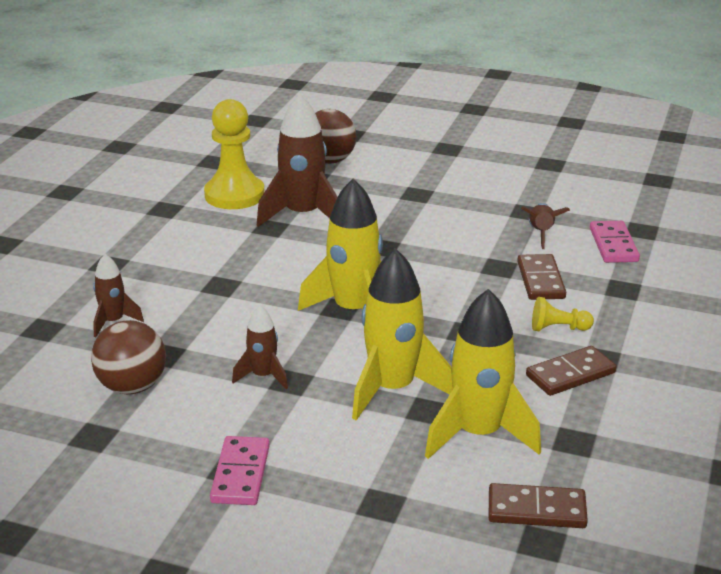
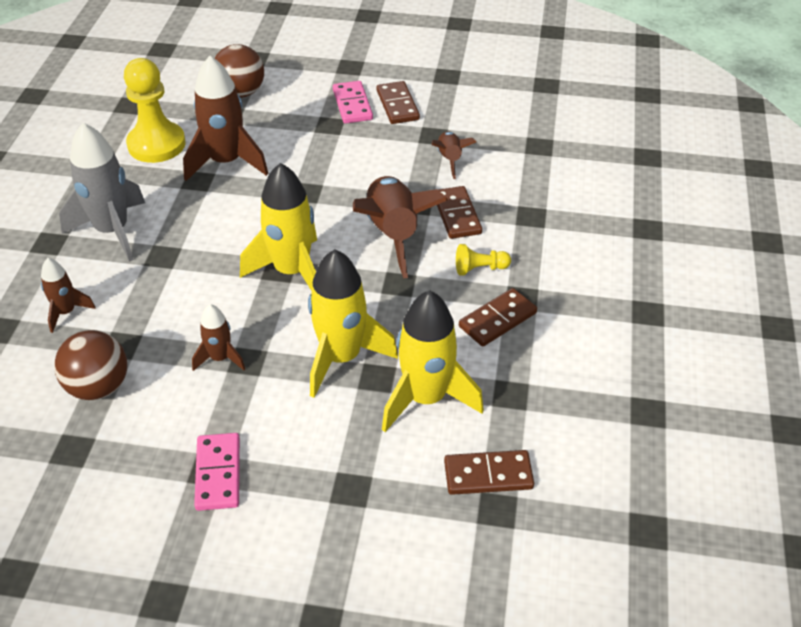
camera: 10 degrees left, 15 degrees up
pink domino [590,221,640,263] -> pink domino moved to [333,81,373,124]
none -> grey rocket [59,123,145,262]
none -> brown rocket [353,176,448,278]
none -> brown domino [377,81,420,124]

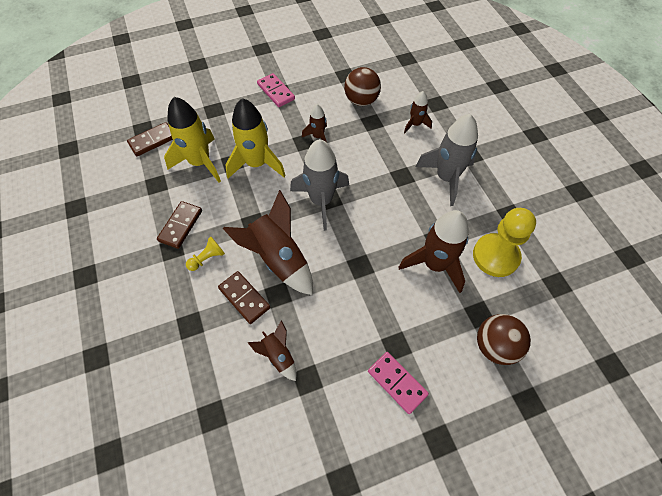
camera: 150 degrees right, 15 degrees up
yellow rocket [240,163,317,291] -> grey rocket [290,139,349,231]
brown domino [377,81,420,124] -> none

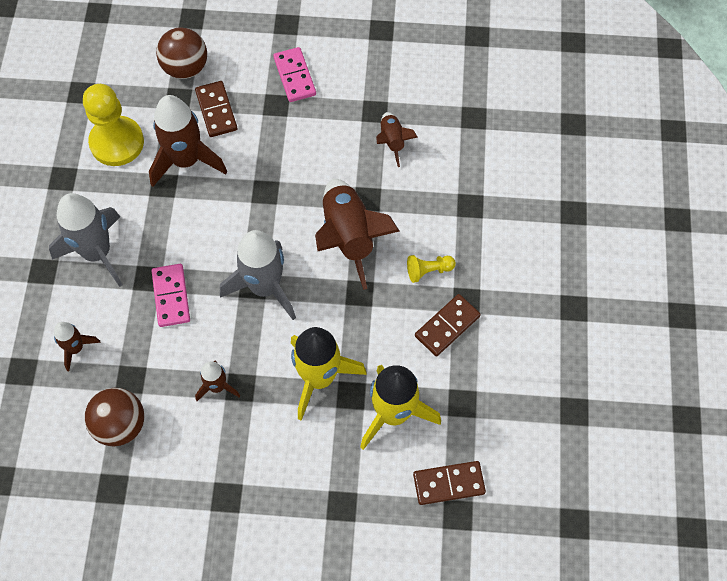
camera: 155 degrees left, 5 degrees up
brown domino [218,271,270,324] -> brown domino moved to [195,81,237,137]
pink domino [257,73,295,107] -> pink domino moved to [152,264,190,327]

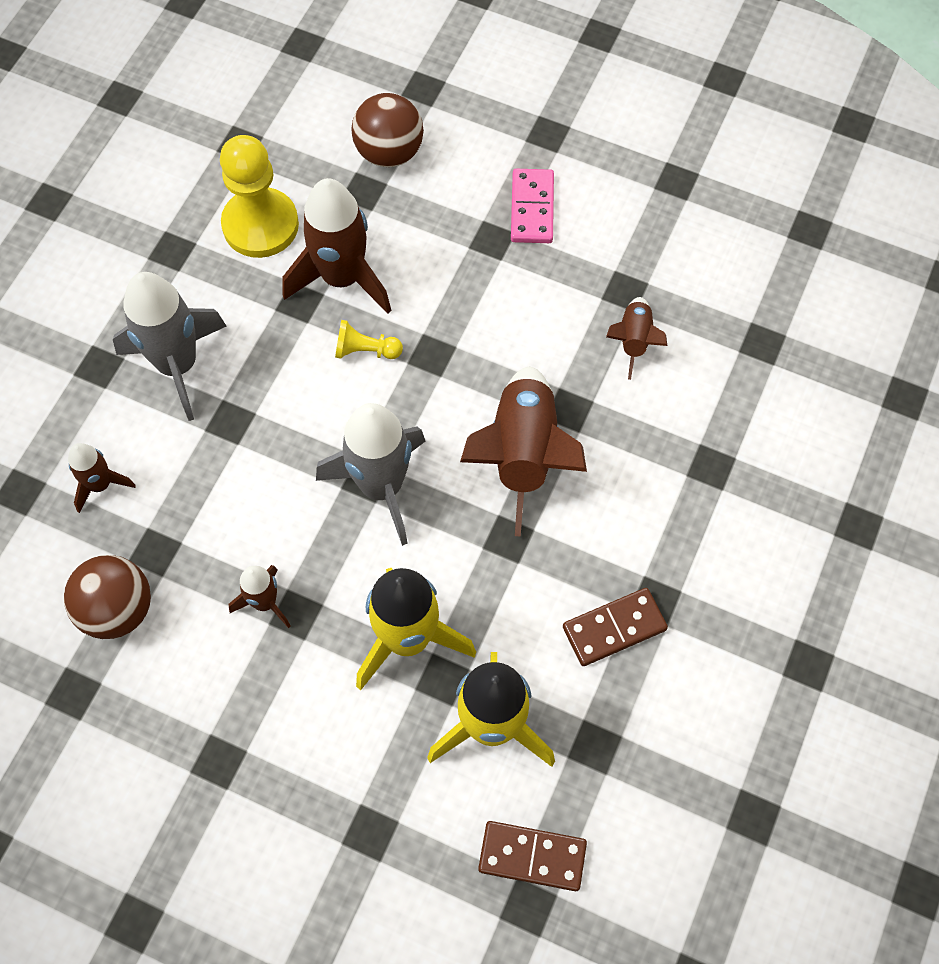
camera: 20 degrees right, 0 degrees up
pink domino [152,264,190,327] -> none
brown domino [195,81,237,137] -> none
yellow pawn [407,255,456,283] -> yellow pawn moved to [335,320,403,359]

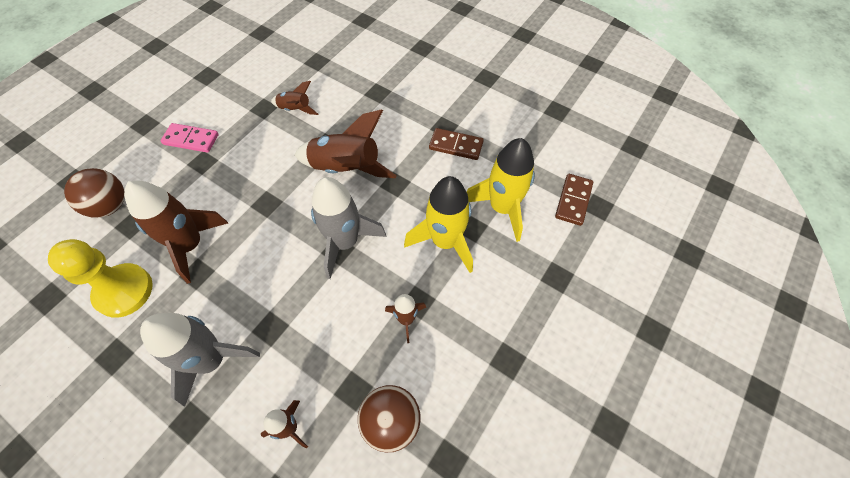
camera: 80 degrees left, 5 degrees down
yellow pawn [335,320,403,359] -> none
brown domino [563,588,668,666] -> brown domino turned 60 degrees counterclockwise [429,128,484,160]

